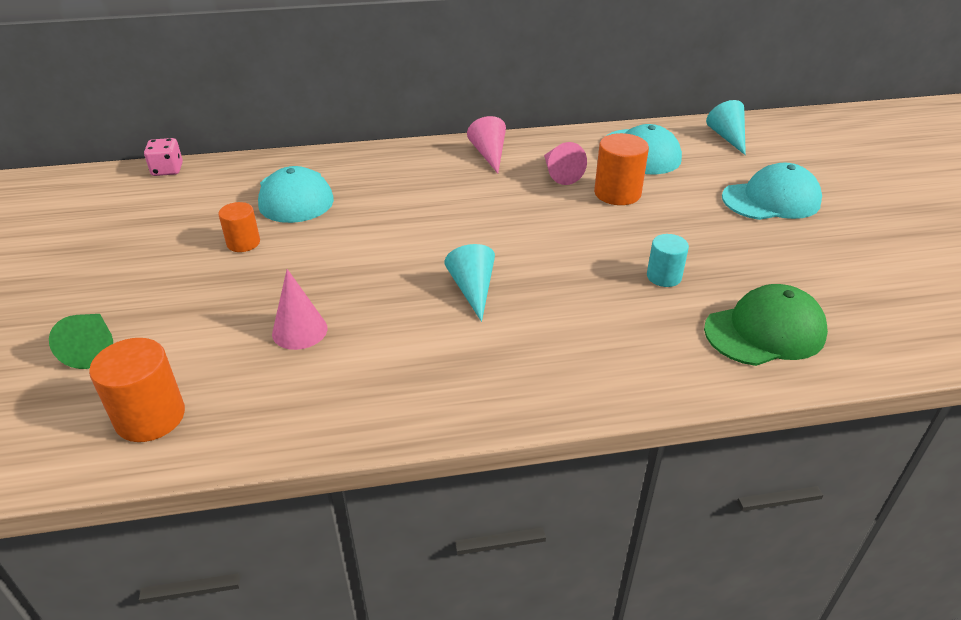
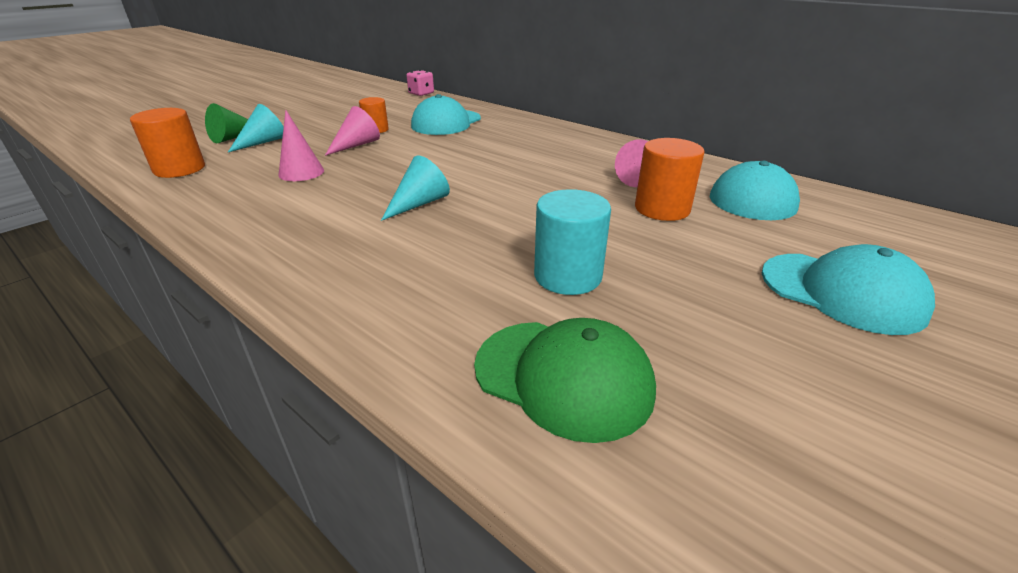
camera: 50 degrees right, 5 degrees down
pink cone [467,116,506,173] -> pink cone moved to [325,106,380,156]
turquoise cylinder [647,234,689,287] -> turquoise cylinder [534,189,611,295], size x1.56
turquoise cone [706,100,746,155] -> turquoise cone moved to [228,104,284,152]

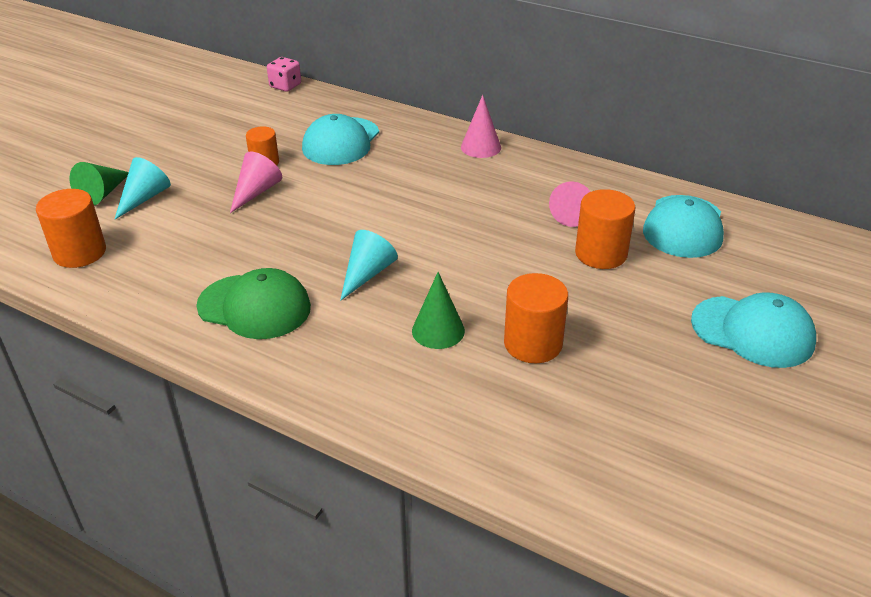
camera: 10 degrees left, 5 degrees up
pink cone [279,110,324,181] -> pink cone moved to [461,95,501,158]
green cap [474,318,656,443] -> green cap moved to [196,268,311,339]
turquoise cylinder [534,189,611,295] -> orange cylinder [504,273,568,363]
none -> green cone [412,272,465,349]

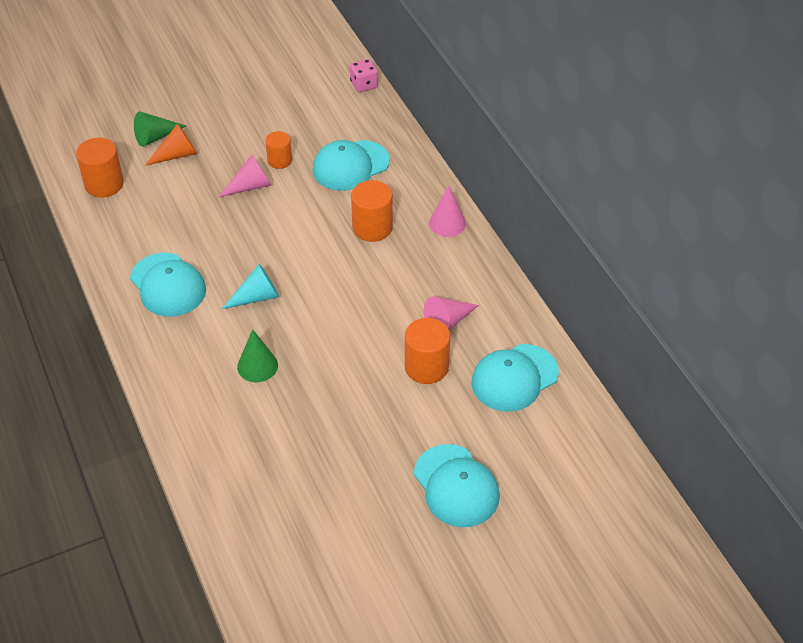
camera: 35 degrees right, 10 degrees up
turquoise cone [114,157,171,220] -> orange cone [145,123,197,166]
green cap [196,268,311,339] -> turquoise cap [130,253,206,317]
orange cylinder [504,273,568,363] -> orange cylinder moved to [351,180,393,242]

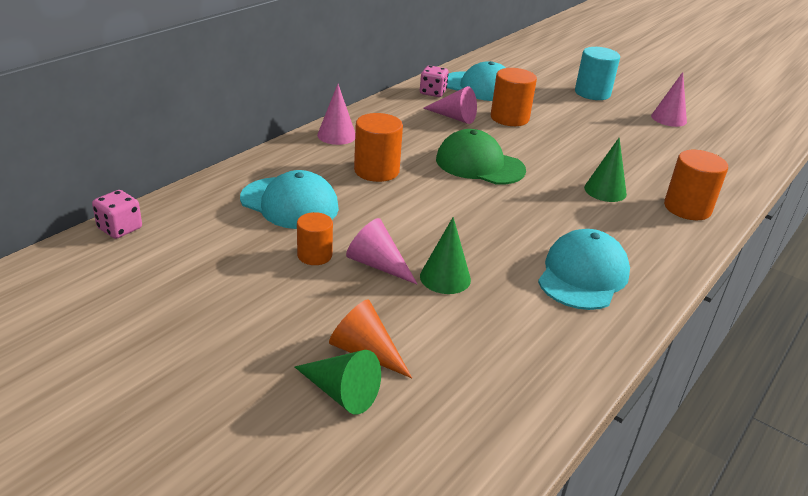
camera: 120 degrees left, 15 degrees down
orange cylinder [76,138,124,198] -> orange cylinder moved to [664,150,728,220]
turquoise cone [222,264,279,309] -> none
turquoise cap [414,444,500,527] -> turquoise cylinder [575,47,620,100]
none -> pink dice [420,65,449,97]
none -> green cone [420,217,471,294]
none -> green cap [436,129,526,185]
none -> pink cone [651,72,687,127]

